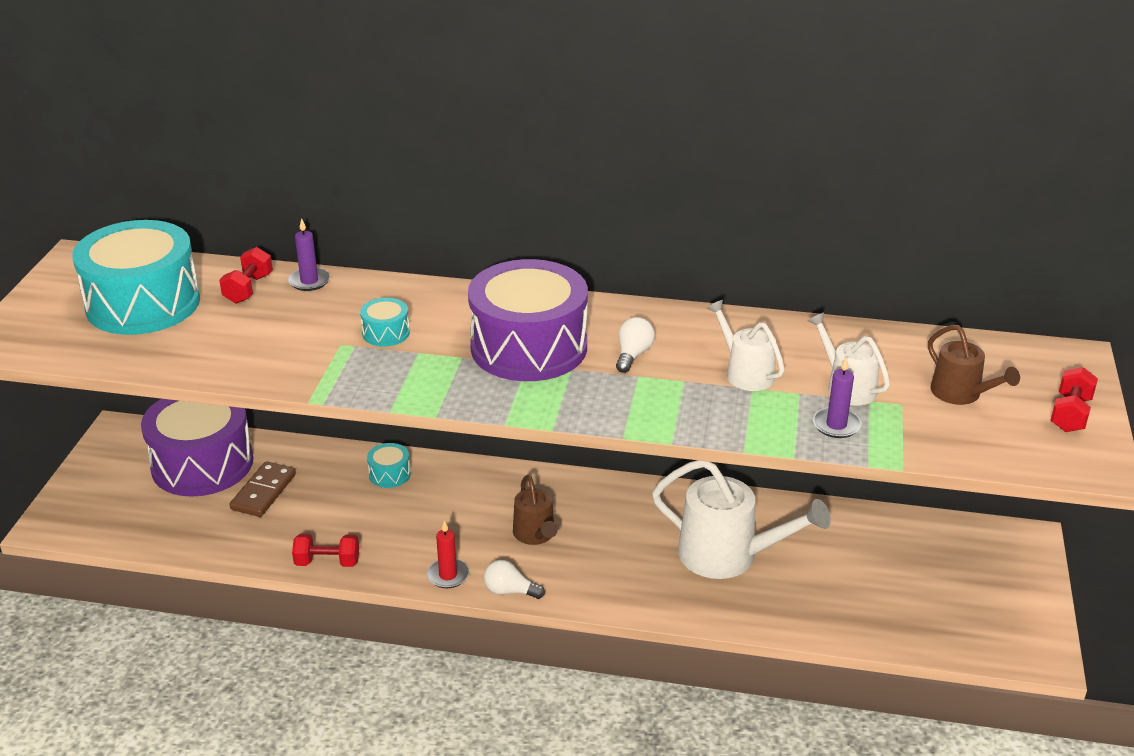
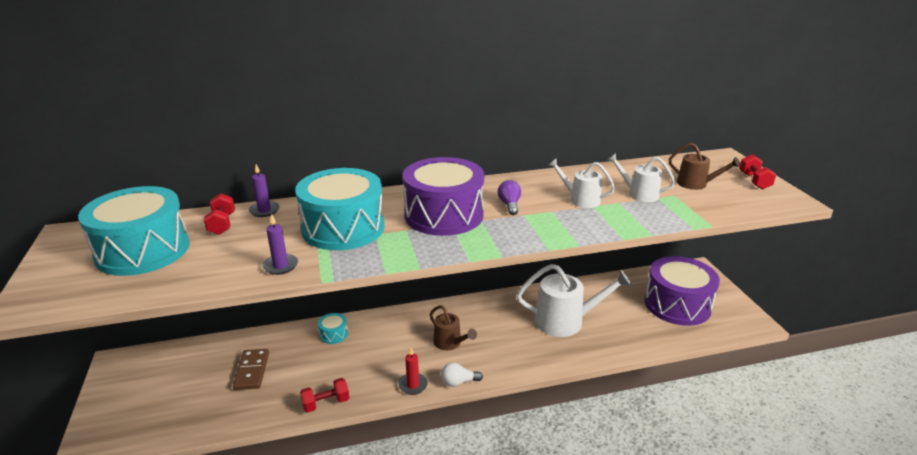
camera: 25 degrees left, 5 degrees down
purple drum [141,399,253,497] -> purple drum moved to [645,256,720,326]
turquoise drum [360,298,410,347] -> turquoise drum [295,168,385,250], size x2.44
white light bulb [616,317,655,373] -> purple light bulb [498,180,521,215]
purple candle [813,357,862,438] -> purple candle moved to [262,214,298,275]

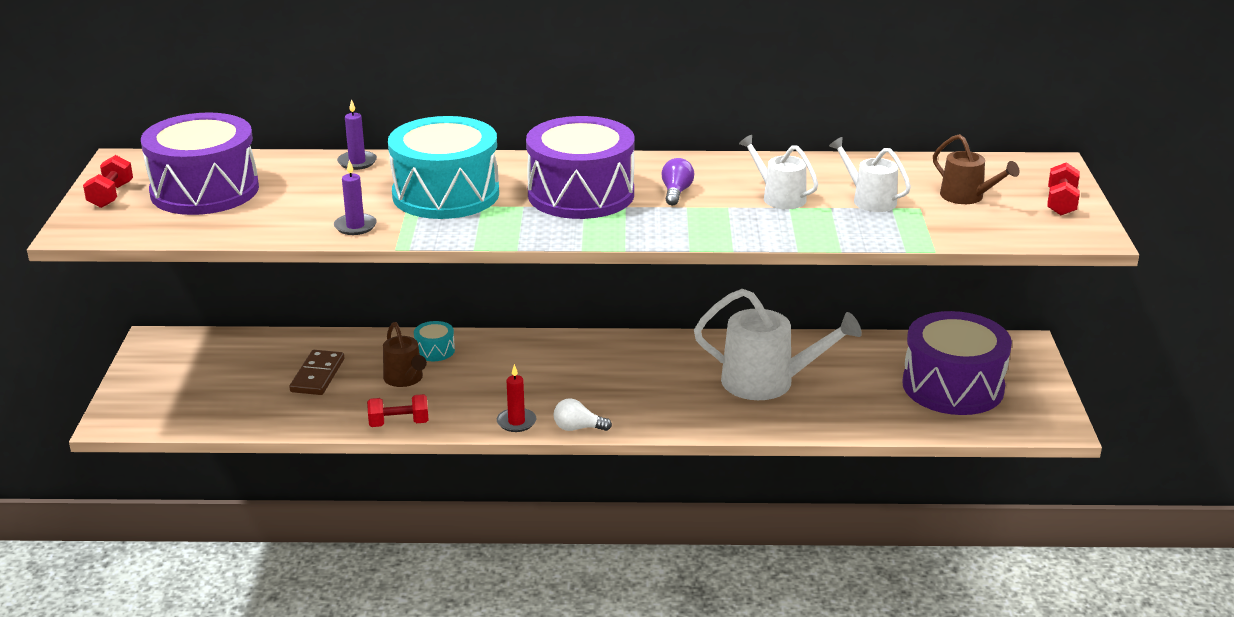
camera: 15 degrees right, 0 degrees up
turquoise drum [78,186,190,276] -> purple drum [141,112,259,215]
red dumbbell [204,193,235,235] -> red dumbbell moved to [83,155,133,208]
brown watering can [430,305,477,350] -> brown watering can moved to [383,322,427,387]

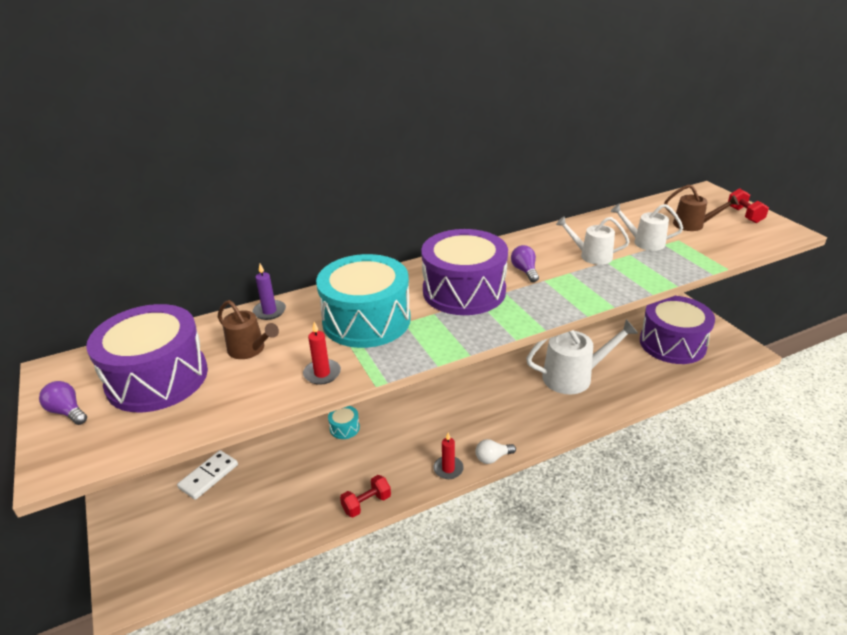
camera: 25 degrees left, 5 degrees up
red dumbbell [83,155,133,208] -> purple light bulb [39,381,87,425]
brown domino [289,350,344,395] -> none
purple candle [334,160,377,235] -> red candle [303,322,341,385]
brown watering can [383,322,427,387] -> brown watering can moved to [218,300,279,359]
none -> white domino [177,450,238,500]

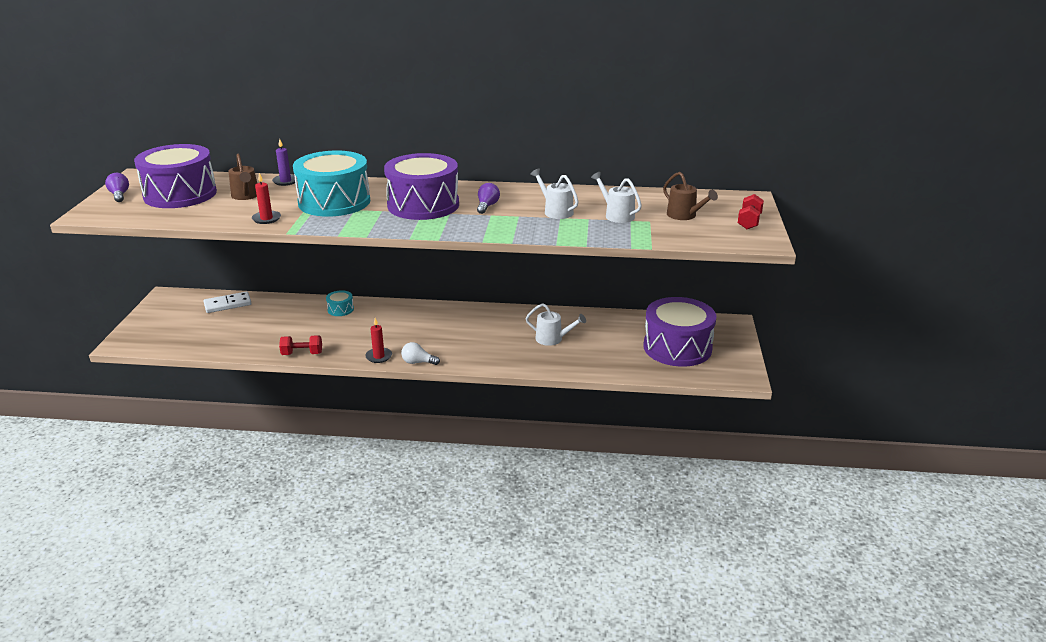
camera: 30 degrees right, 5 degrees down
white watering can [526,319,639,395] -> white watering can [526,303,586,346], size x0.56

